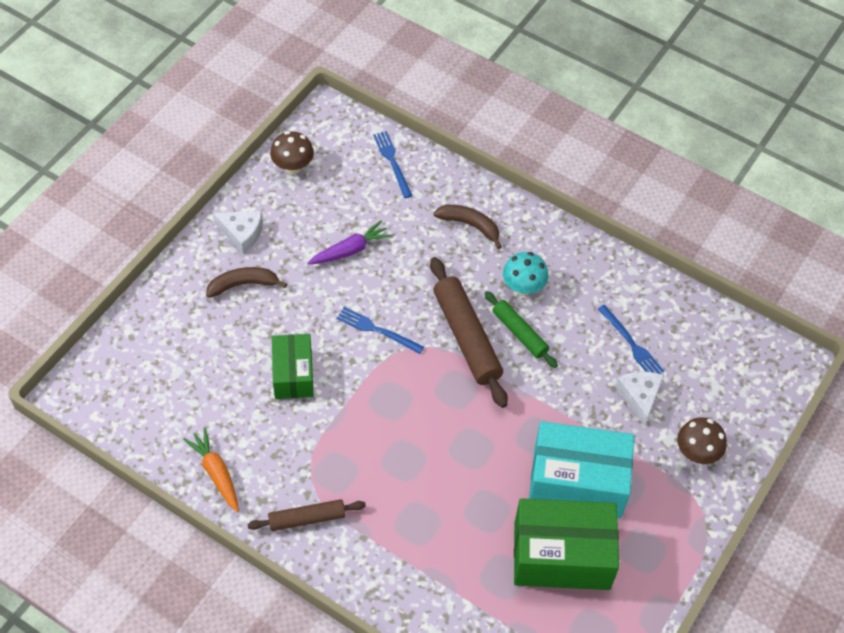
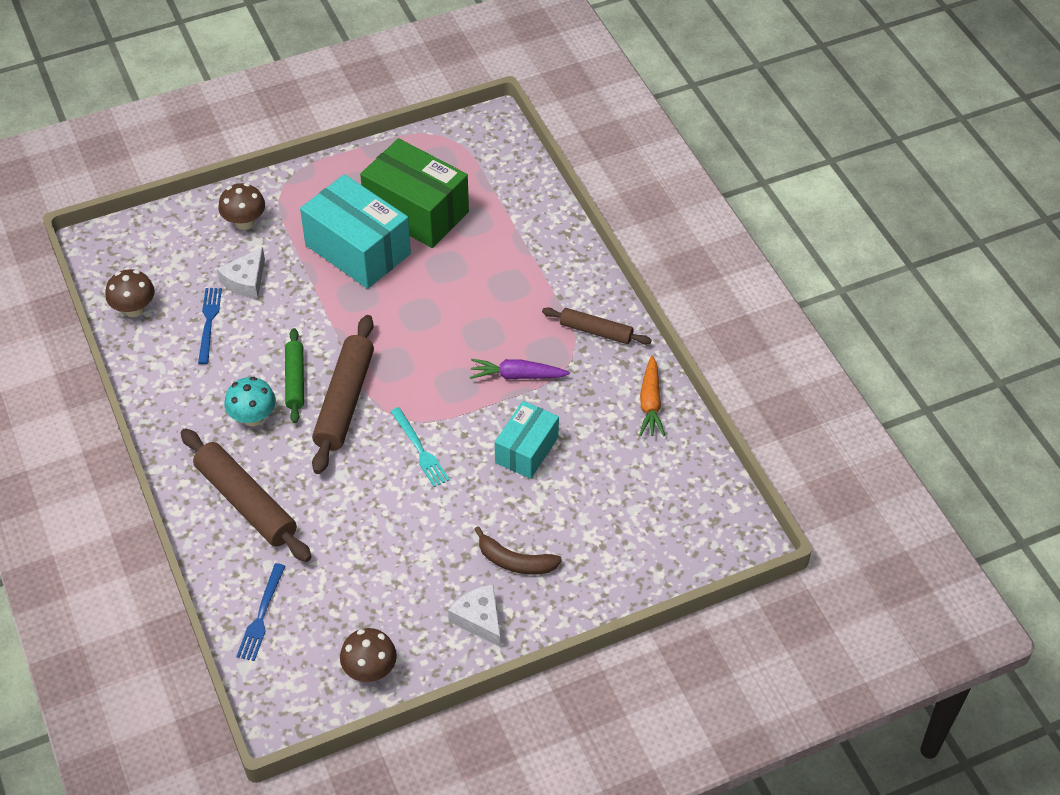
camera: 145 degrees left, 5 degrees down
green box [272,334,314,399] -> turquoise box [495,401,559,479]
purple carrot [308,220,392,265] -> purple carrot moved to [470,359,570,380]
blue fork [337,307,424,354] -> turquoise fork [390,407,449,487]
brown banana [434,205,502,249] -> brown rolling pin [181,428,311,562]
none -> brown mushroom [105,269,155,317]

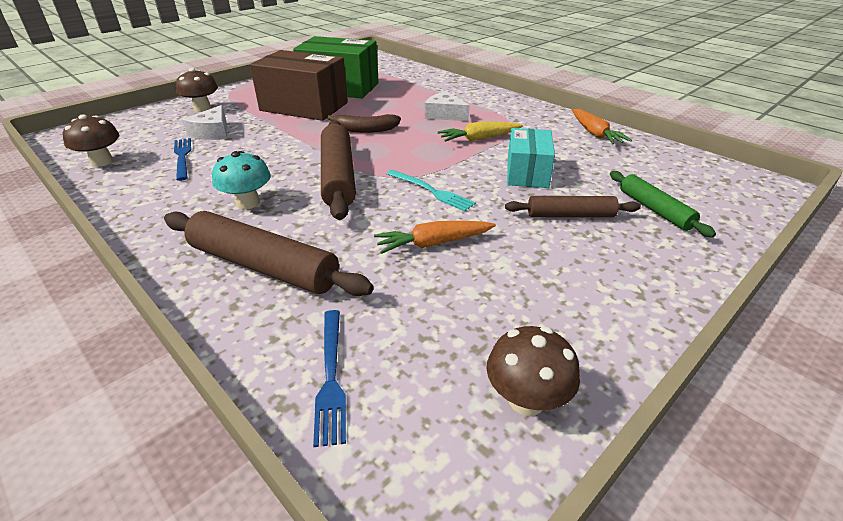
camera: 20 degrees left, 15 degrees down
green rolling pin [285,328,304,423] -> green rolling pin moved to [610,171,716,238]
turquoise box [300,174,411,289] -> brown box [250,50,348,121]
white cheese [448,584,501,647] -> white cheese moved to [425,91,469,121]
purple carrot [470,359,570,380] -> yellow carrot [438,122,523,142]
brown banana [474,526,562,575] -> brown banana moved to [327,114,401,133]
brown rolling pin [542,307,652,345] -> brown rolling pin moved to [505,196,641,217]
none -> orange carrot [374,221,496,254]

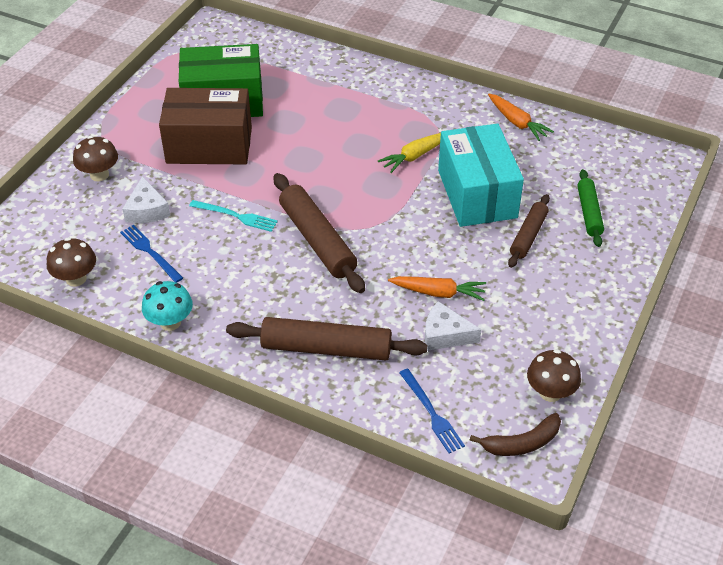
camera: 20 degrees left, 10 degrees up
turquoise mushroom [212,151,271,209] -> turquoise mushroom moved to [142,281,193,331]
brown banana [327,114,401,133] -> brown banana moved to [470,413,561,456]
orange carrot [374,221,496,254] -> orange carrot turned 135 degrees counterclockwise [388,276,486,301]
turquoise fork [386,170,476,211] -> turquoise fork moved to [189,200,278,232]
white cheese [425,91,469,121] -> white cheese moved to [425,301,481,351]
brown rolling pin [505,196,641,217] -> brown rolling pin turned 45 degrees counterclockwise [508,194,550,268]
turquoise box [507,128,555,188] -> turquoise box [438,124,524,227], size x1.65
green rolling pin [610,171,716,238] -> green rolling pin turned 45 degrees clockwise [577,169,604,247]

